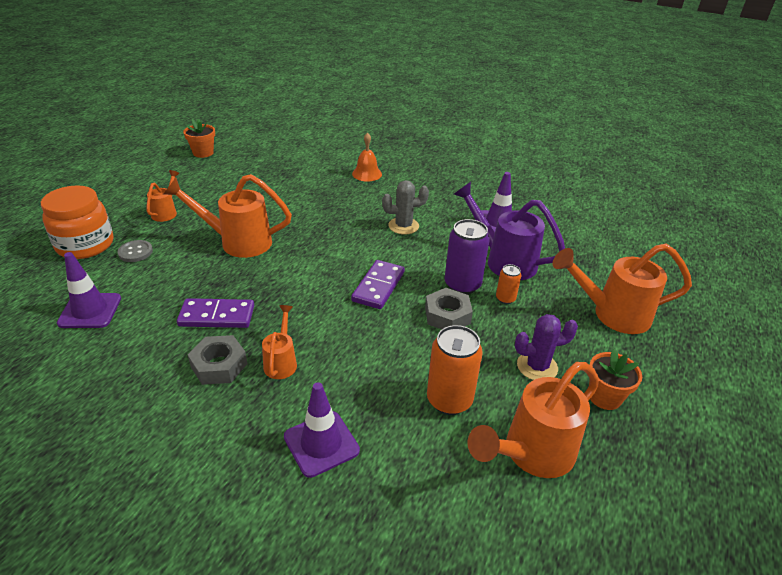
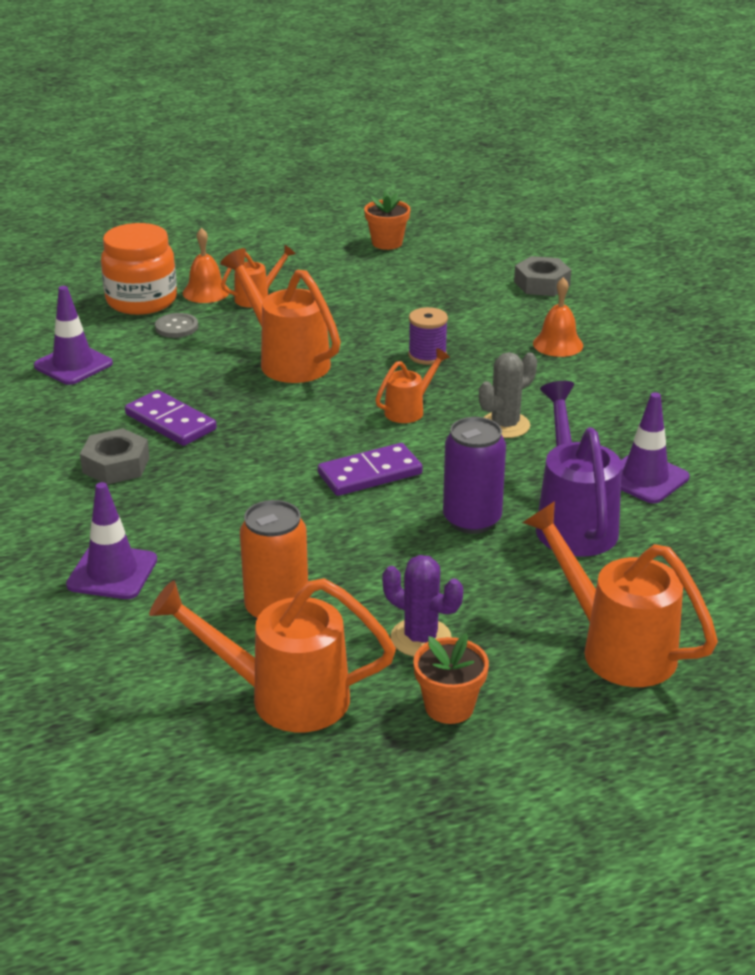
camera: 45 degrees right, 5 degrees down
orange watering can [262,305,297,379] -> orange watering can moved to [375,348,450,423]
grey cactus [382,180,429,235] -> grey cactus turned 75 degrees counterclockwise [479,352,537,438]
grey nut [425,288,473,329] -> grey nut moved to [514,256,571,296]
orange can [496,264,521,304] -> none
none -> orange bell [183,228,229,303]
none -> purple spool [408,307,448,365]

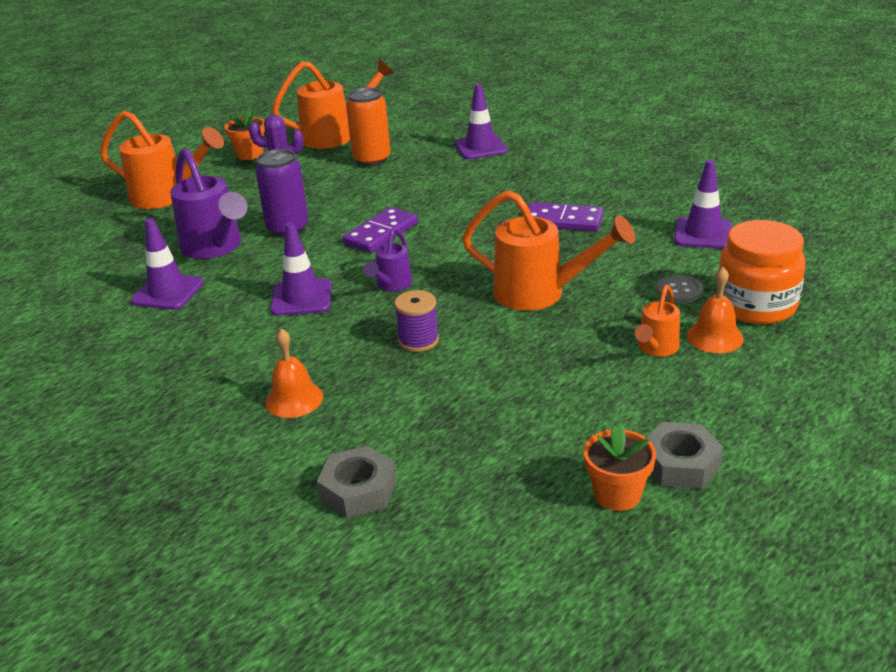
camera: 155 degrees right, 0 degrees up
grey nut [80,428,149,485] -> grey nut moved to [647,422,724,489]
orange watering can [375,348,450,423] -> purple watering can [363,227,412,291]
grey cactus [479,352,537,438] -> purple traffic cone [270,222,332,316]

